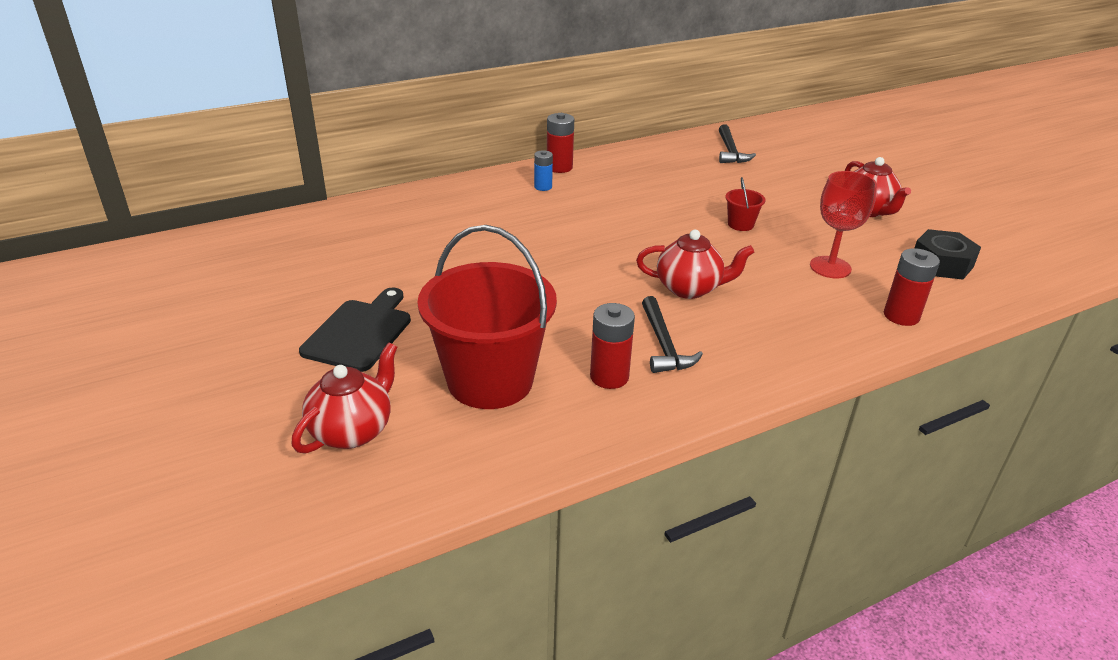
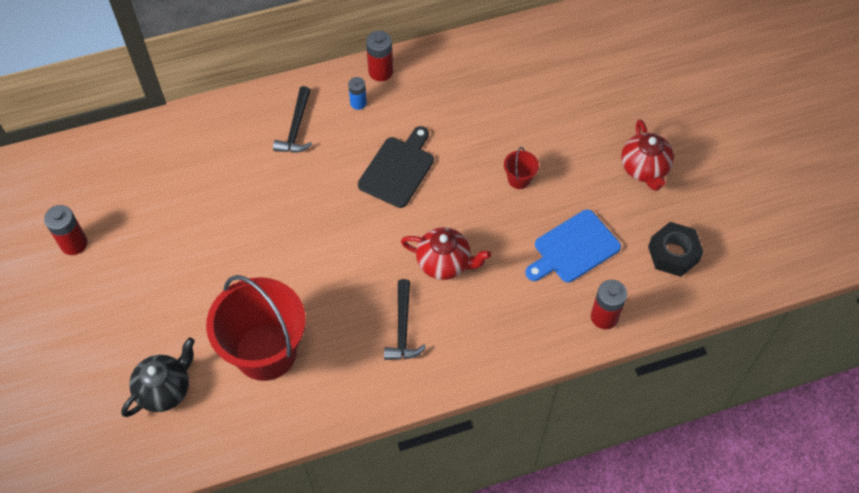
camera: 10 degrees right, 25 degrees up
red teapot [291,342,397,454] -> black teapot [121,338,195,417]
black cutting board [299,287,411,372] -> black cutting board moved to [358,126,434,208]
red battery [590,303,635,389] -> red battery moved to [44,205,87,255]
black hammer [719,124,756,163] -> black hammer moved to [273,86,312,153]
red goblet [810,171,877,278] -> blue cutting board [525,209,621,283]

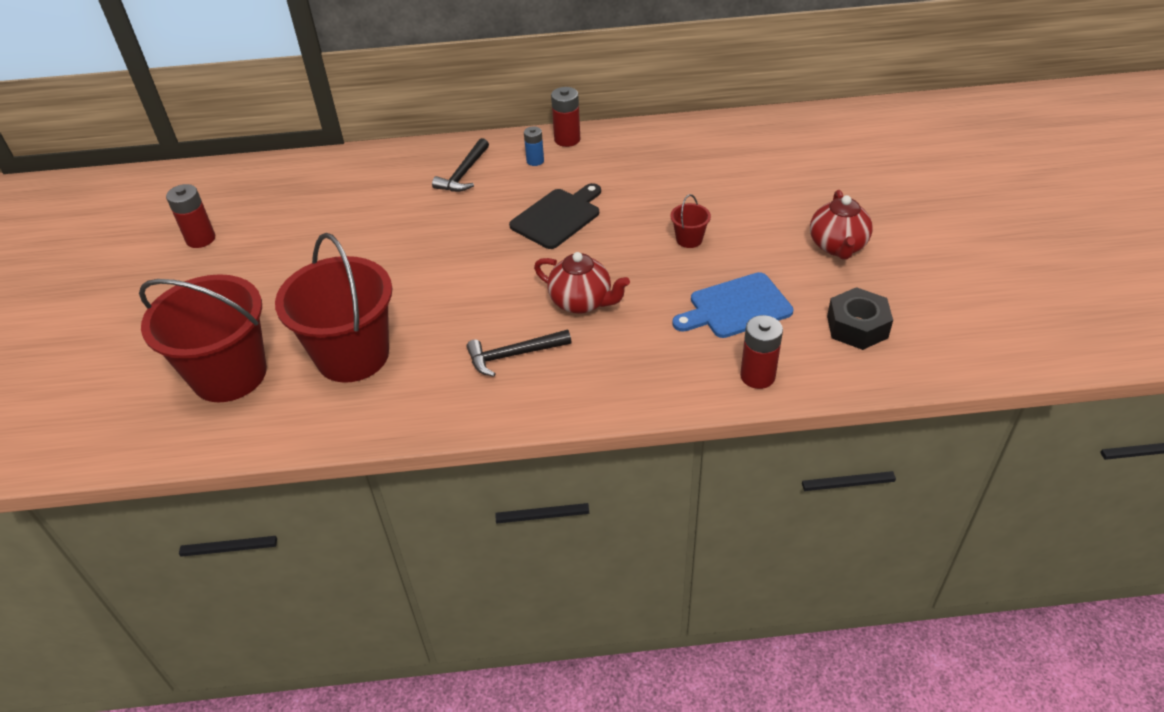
camera: 15 degrees right, 15 degrees down
black teapot [121,338,195,417] -> red bucket [139,274,267,402]
black hammer [384,279,426,360] -> black hammer turned 60 degrees clockwise [466,329,571,377]

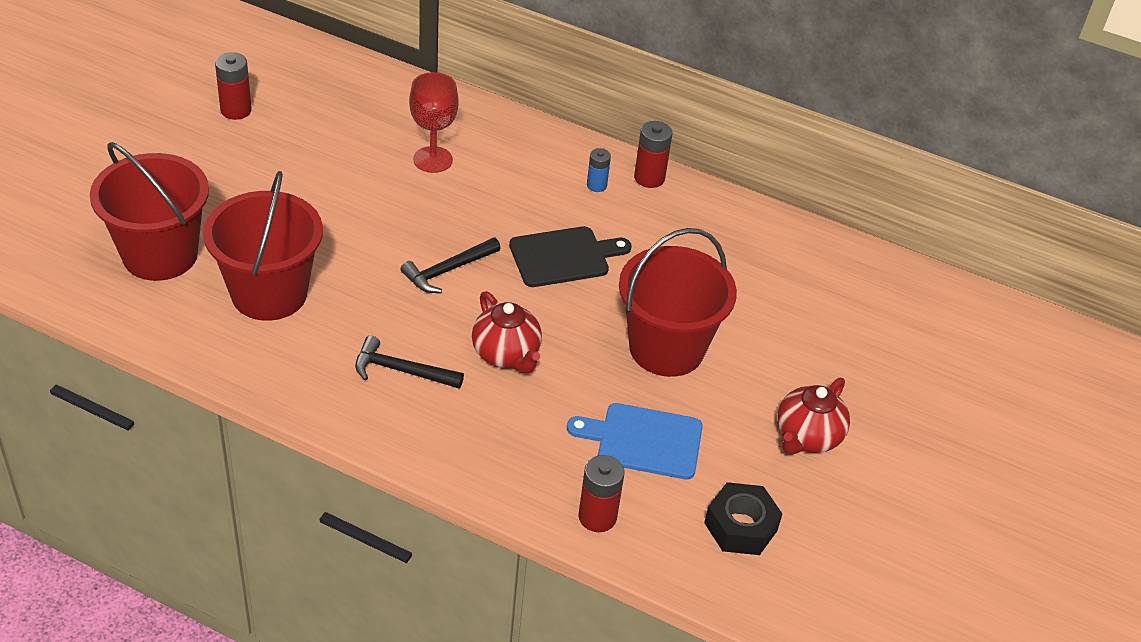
camera: 25 degrees right, 0 degrees up
black hammer [432,138,489,192] -> black hammer moved to [401,237,501,293]
red bucket [670,194,711,248] -> red bucket [619,228,737,377], size x2.49
none -> red goblet [409,72,459,173]

